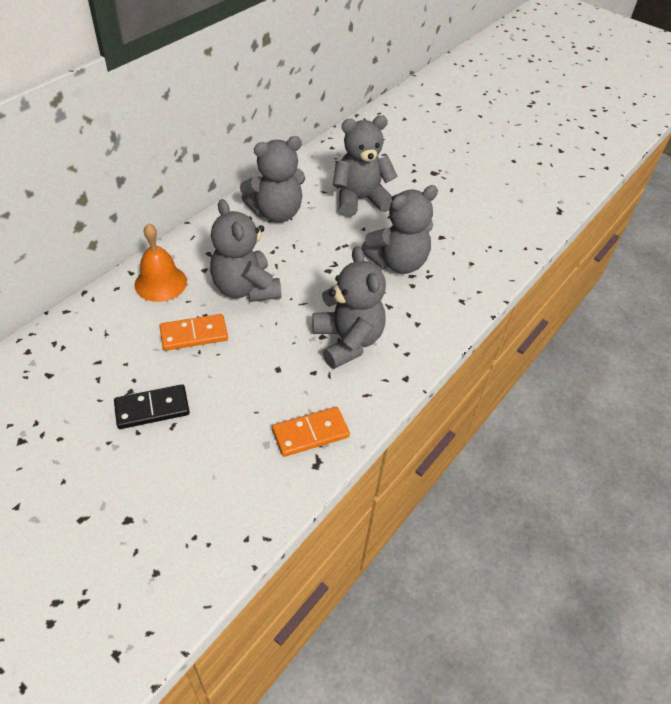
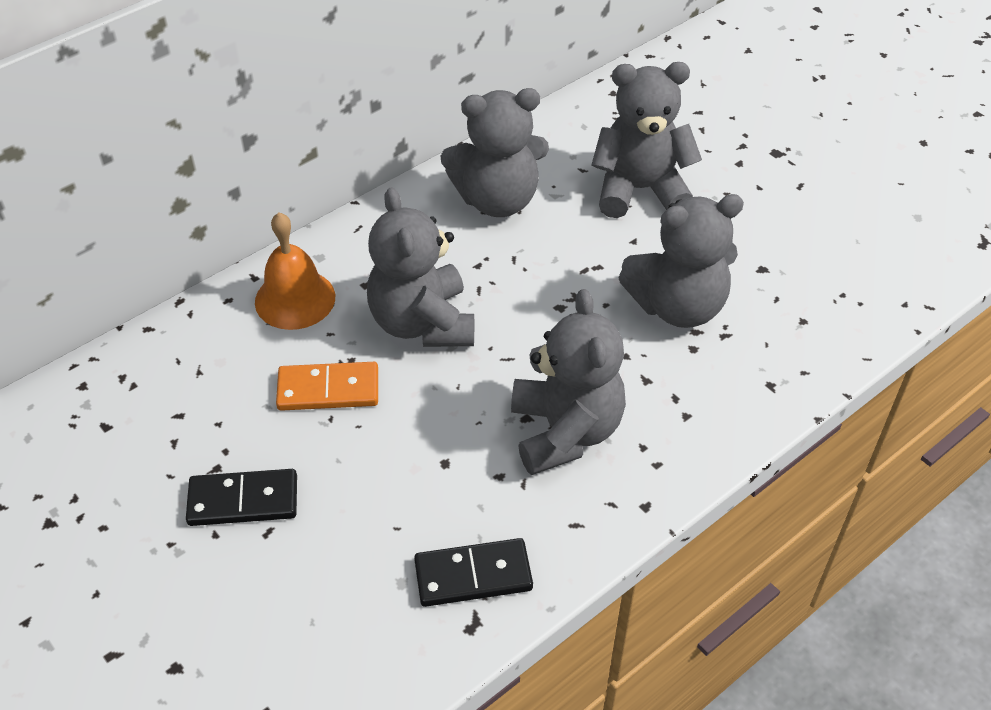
camera: 15 degrees right, 0 degrees up
orange domino [272,407,350,457] -> black domino [414,538,533,607]

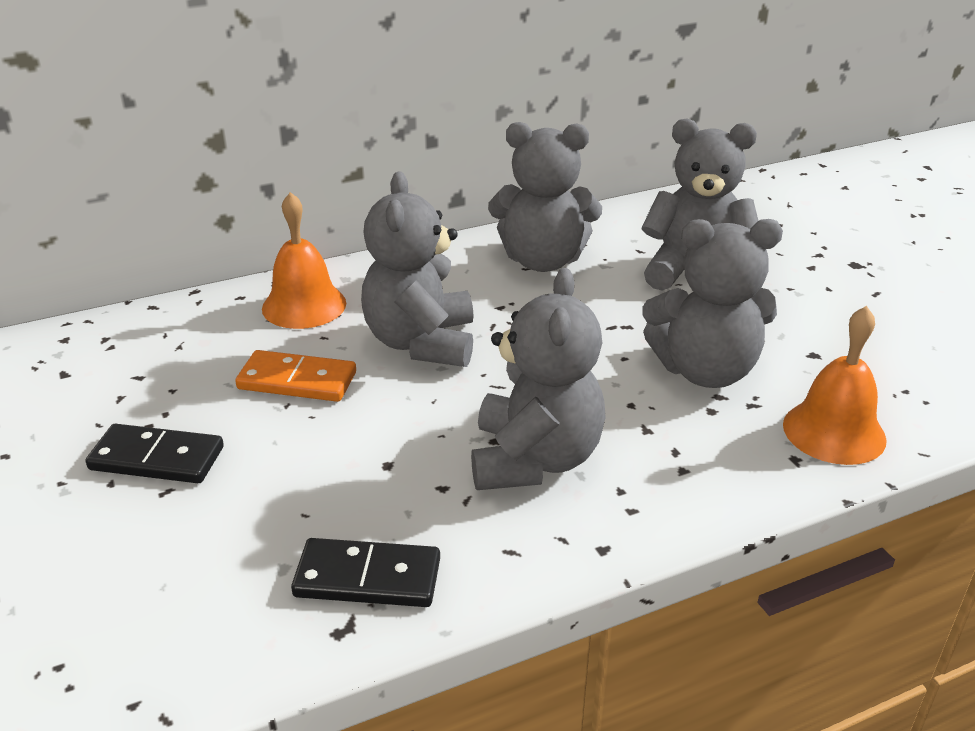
camera: 15 degrees right, 15 degrees down
none -> orange bell [783,306,887,465]

